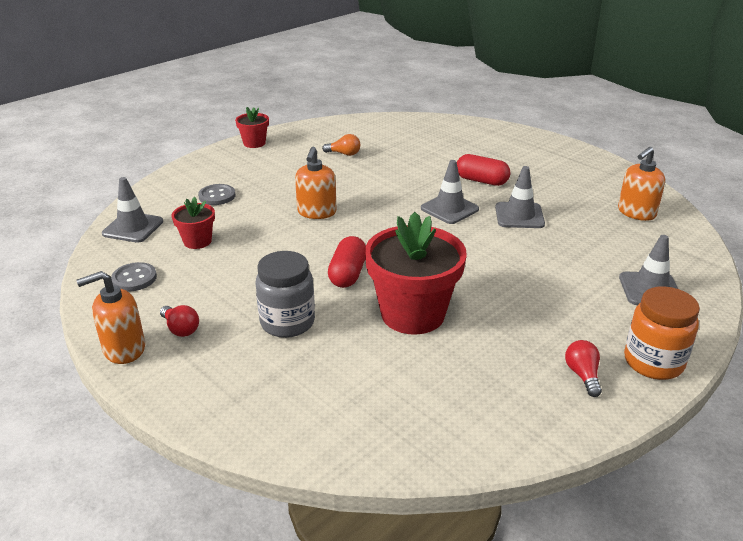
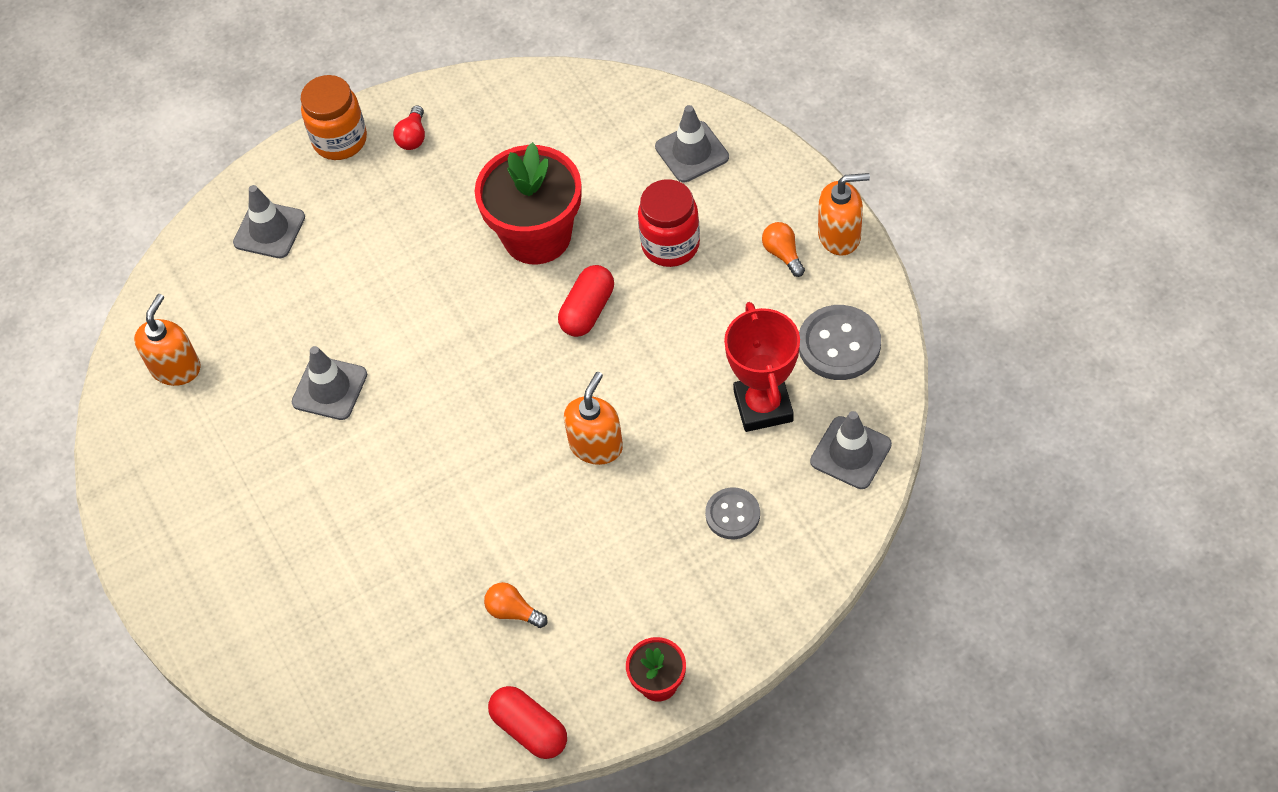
camera: 160 degrees left, 25 degrees up
grey button [111,262,157,291] -> grey button [799,305,881,380], size x1.58
red light bulb [160,305,199,337] -> orange light bulb [762,222,805,277]
red flower pot [172,197,215,249] -> red trophy [724,302,800,432]
grey jar [256,251,315,338] -> red jar [638,179,700,267]
grey traffic cone [421,160,479,224] -> grey traffic cone moved to [655,105,729,182]
red capsule [457,154,510,186] -> red capsule moved to [488,686,567,759]
orange soap dispenser [618,147,665,221] -> orange soap dispenser turned 45 degrees counterclockwise [134,294,200,386]

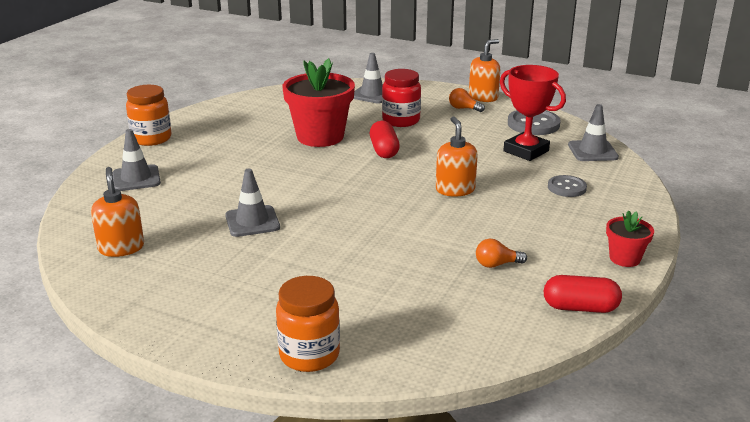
camera: 40 degrees left, 30 degrees down
red light bulb [393,105,425,150] -> none
none -> orange jar [276,276,340,372]

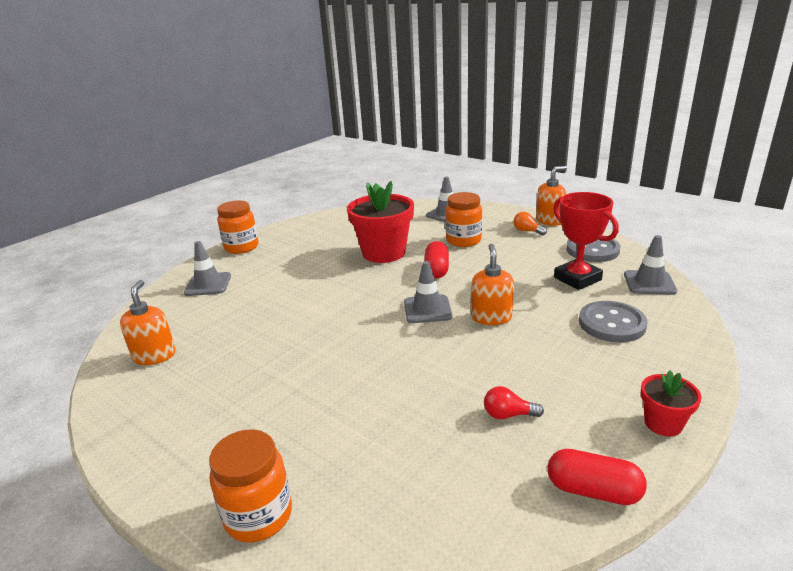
camera: 15 degrees right, 0 degrees up
grey traffic cone [225,169,280,237] -> grey traffic cone moved to [404,261,452,323]
red jar [382,69,421,127] -> orange jar [445,192,482,247]
orange light bulb [476,239,527,268] -> red light bulb [484,386,544,419]
grey button [548,175,587,197] -> grey button [579,301,647,342], size x1.58

